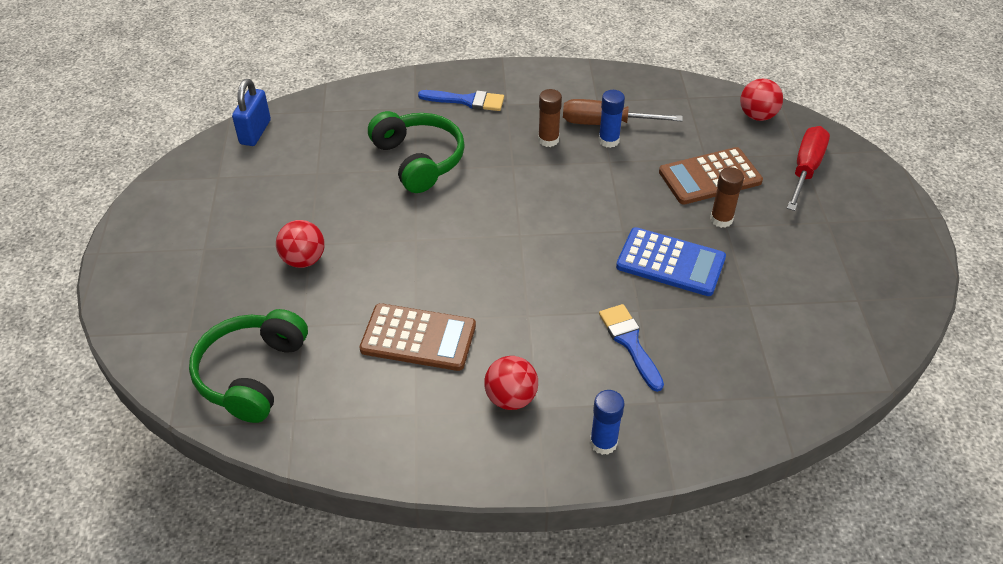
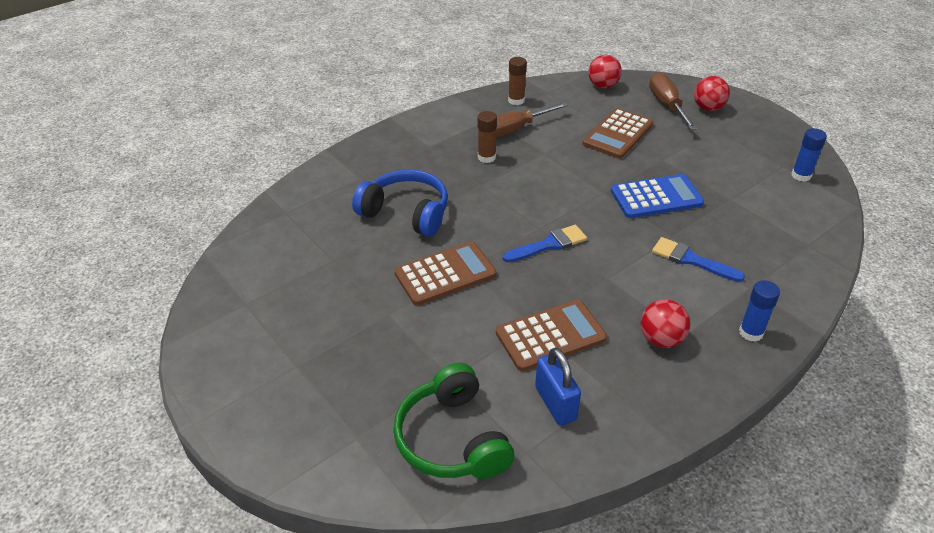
camera: 35 degrees left, 5 degrees down
blue padlock [232,79,271,146] -> blue padlock moved to [535,347,581,425]
red ball [276,220,325,268] -> red ball moved to [694,76,730,111]
green headphones [368,111,465,193] -> blue headphones [352,169,448,237]
blue brush [418,90,504,111] -> blue brush moved to [503,225,587,262]
blue glue stick [598,90,625,148] -> blue glue stick moved to [791,128,827,182]
brown glue stick [710,167,744,228] -> brown glue stick moved to [508,57,527,105]
red screwdriver [787,126,830,211] -> brown screwdriver [649,72,697,130]
none -> brown calculator [394,242,496,306]

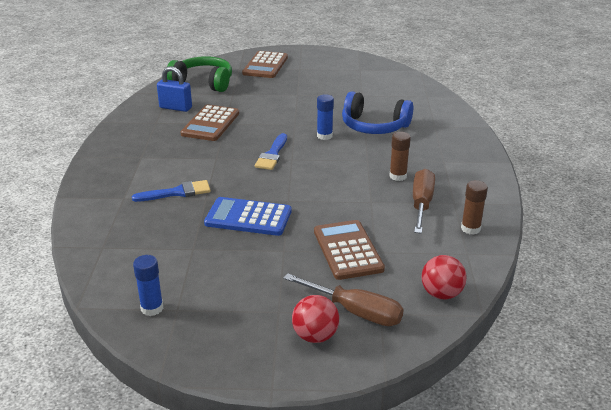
camera: 130 degrees right, 10 degrees down
blue headphones [352,169,448,237] -> blue headphones turned 45 degrees clockwise [342,91,413,134]
brown calculator [394,242,496,306] -> brown calculator moved to [242,51,288,78]
blue calculator [611,174,704,218] -> blue calculator turned 75 degrees clockwise [204,197,292,236]
red ball [640,299,690,348] -> none
blue glue stick [739,280,780,342] -> blue glue stick moved to [317,95,334,140]

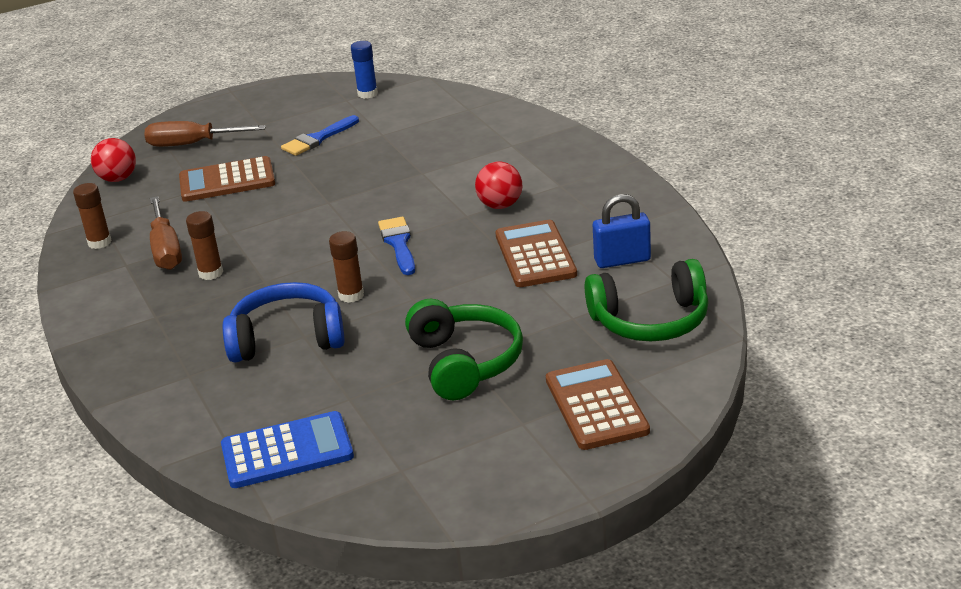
camera: 155 degrees right, 0 degrees up
blue brush [132,180,211,202] -> blue brush moved to [281,115,359,156]
blue calculator [204,197,292,236] -> blue calculator moved to [221,411,354,488]
red ball [292,295,339,343] -> red ball moved to [475,162,522,209]
brown calculator [314,220,385,280] -> brown calculator turned 120 degrees clockwise [179,156,275,202]
blue glue stick [317,95,334,140] -> brown glue stick [329,231,364,303]
none -> green headphones [405,299,523,400]

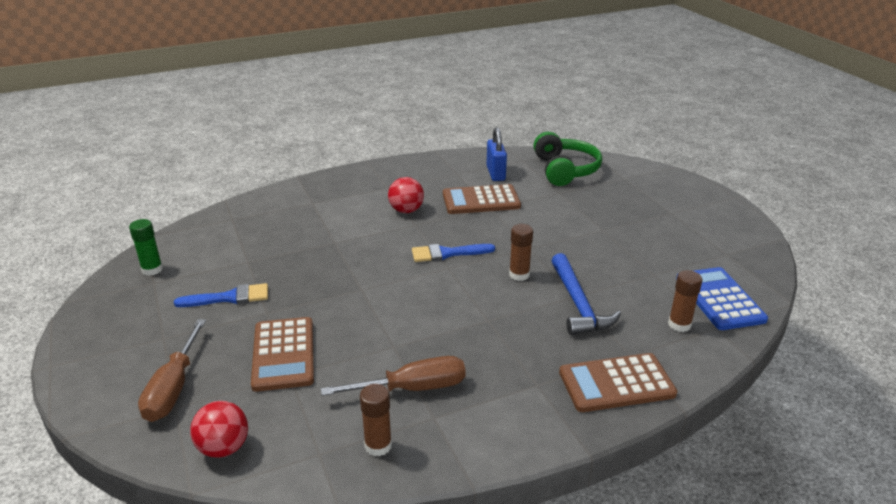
camera: 90 degrees left, 0 degrees up
brown glue stick [186,211,223,280] -> brown glue stick moved to [668,270,702,332]
blue headphones [223,282,345,362] -> blue hammer [551,253,621,335]
blue brush [281,115,359,156] -> blue brush turned 60 degrees counterclockwise [174,283,268,307]
blue glue stick [351,41,378,99] -> green glue stick [129,219,163,276]
green headphones [405,299,523,400] -> none
brown calculator [546,359,650,450] -> brown calculator moved to [559,353,677,412]

